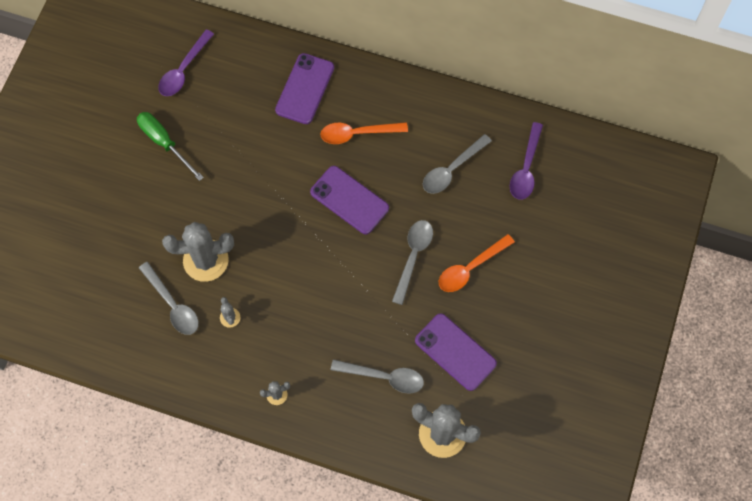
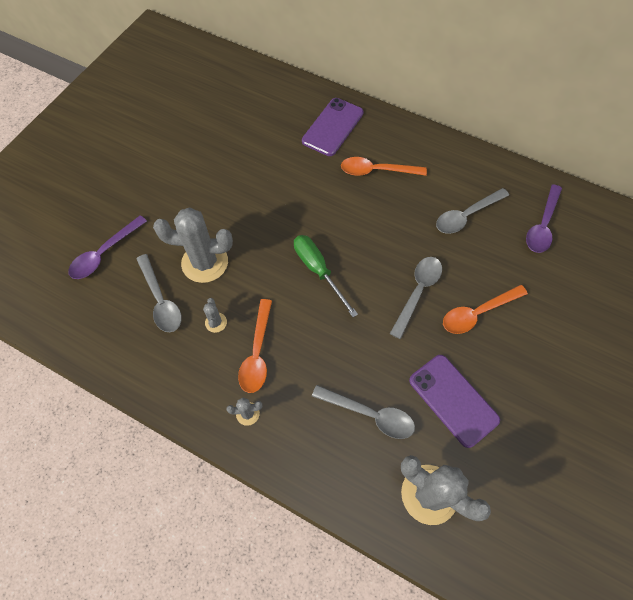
camera: 10 degrees right, 5 degrees down
green screwdriver [137,112,204,181] -> green screwdriver moved to [294,235,358,317]
purple spoon [158,29,214,96] -> purple spoon moved to [68,215,147,279]
purple phone [310,166,389,235] -> none
none -> orange spoon [238,299,272,393]

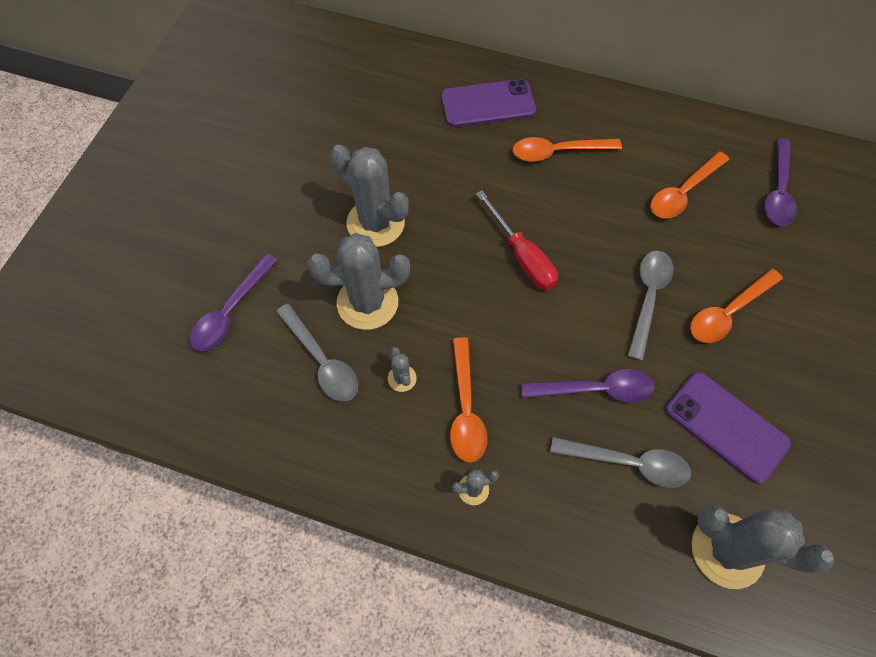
camera: 10 degrees left, 0 degrees up
green screwdriver [294,235,358,317] -> none
purple phone [302,98,364,156] -> purple phone turned 60 degrees clockwise [441,79,536,127]
grey spoon [436,188,509,234] -> orange spoon [650,151,730,219]
none -> grey cactus [330,145,409,247]
none -> red screwdriver [476,190,558,290]
none -> purple spoon [521,369,654,403]

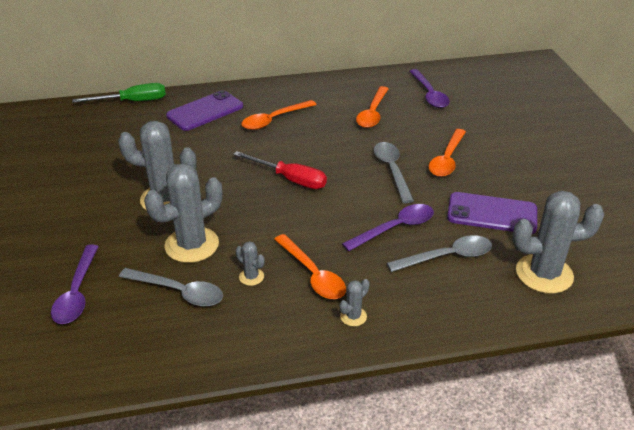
camera: 30 degrees left, 25 degrees down
none -> green screwdriver [73,83,166,103]

